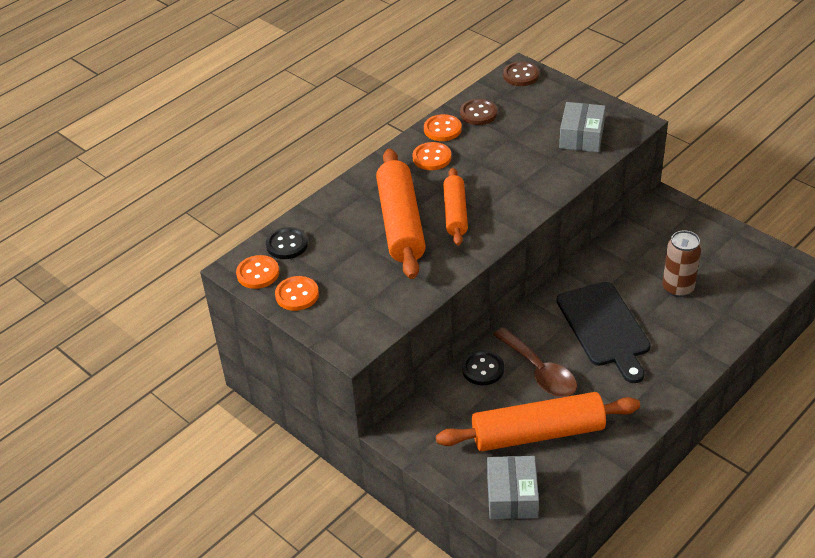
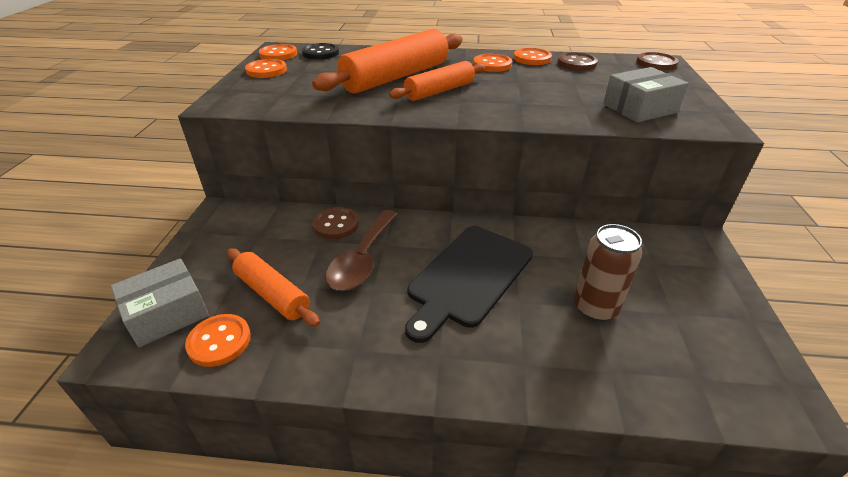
camera: 50 degrees right, 5 degrees down
orange rolling pin [436,392,640,451] -> orange rolling pin [227,248,320,327], size x0.60
black button [462,350,504,385] -> brown button [312,207,359,239]
none -> orange button [185,314,251,367]

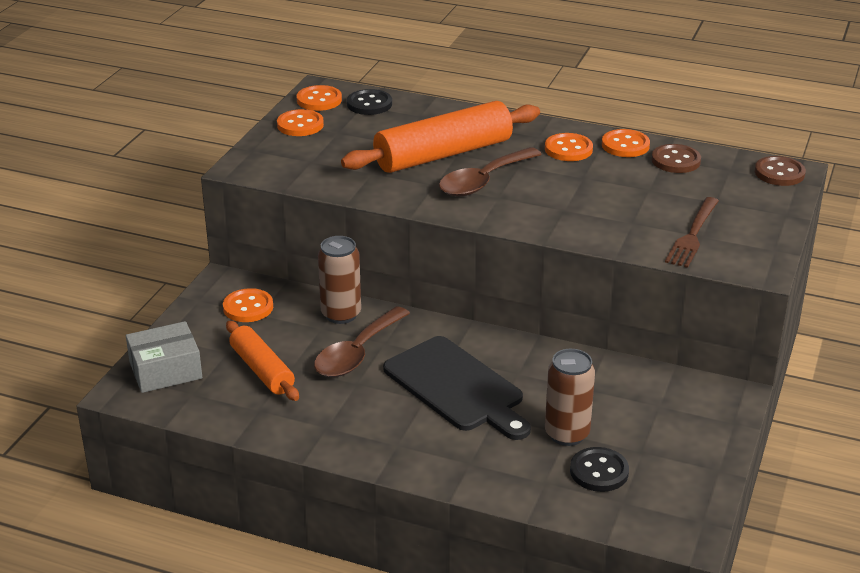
camera: 15 degrees right, 5 degrees down
orange button [185,314,251,367] -> orange button moved to [223,288,273,322]
brown button [312,207,359,239] -> brown can [318,236,361,324]
orange rolling pin [389,61,486,101] -> brown spoon [439,147,542,196]
black cutting board [405,226,533,343] -> black cutting board turned 90 degrees counterclockwise [383,336,531,440]
grey box [603,67,689,123] -> brown fork [665,197,719,268]
none -> black button [570,447,629,492]

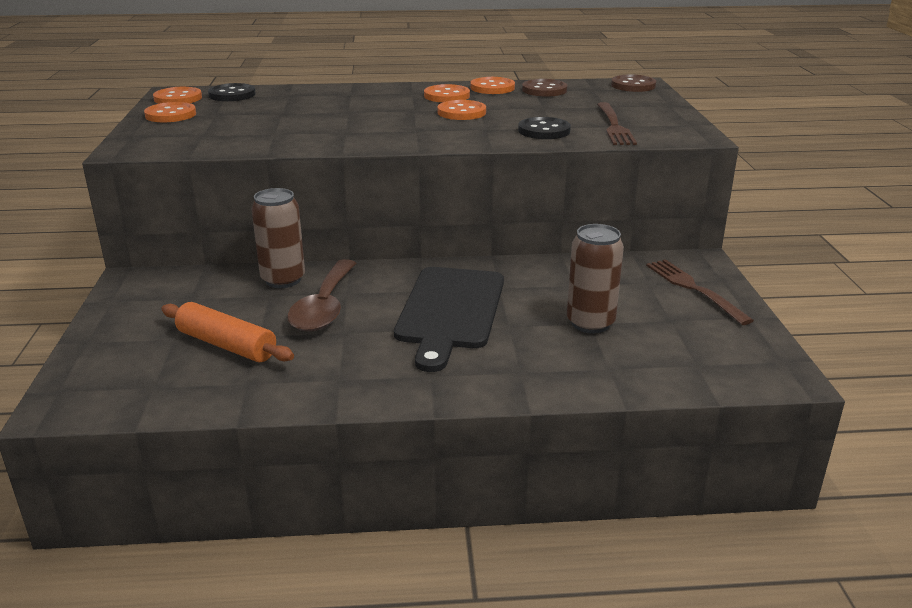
camera: 25 degrees left, 5 degrees down
grey box [126,321,202,393] -> none
orange button [223,288,273,322] -> orange button moved to [438,100,486,120]
orange rolling pin [341,101,540,173] -> none
black cutting board [383,336,531,440] -> black cutting board turned 75 degrees clockwise [394,267,504,372]
brown spoon [439,147,542,196] -> none
black button [570,447,629,492] -> black button moved to [518,117,571,139]
none -> brown fork [646,259,754,325]

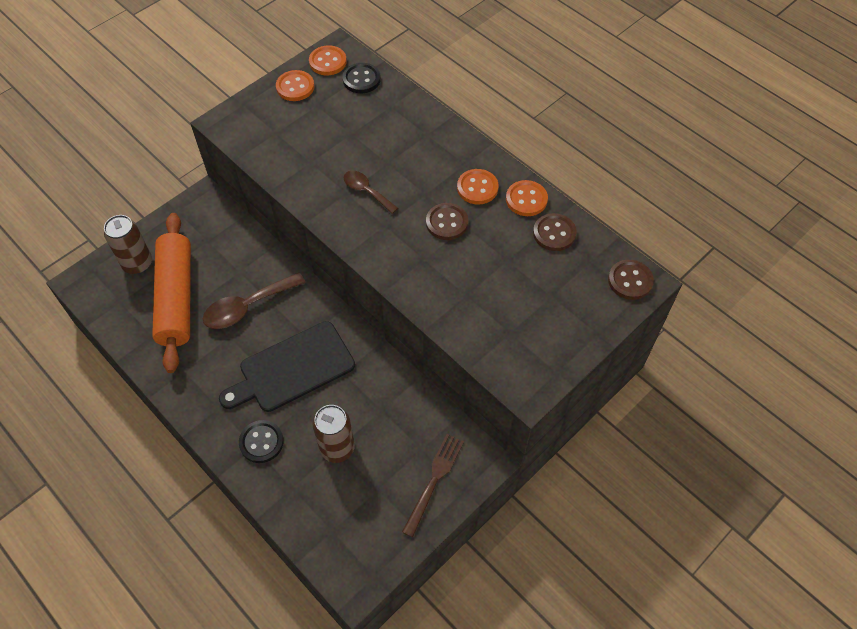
camera: 50 degrees right, 30 degrees up
orange rolling pin [161,302,294,362] -> orange rolling pin [152,213,191,373], size x1.67
brown can [251,188,305,288] -> brown can moved to [104,215,152,274]
orange button [438,100,486,120] -> brown button [426,203,468,240]
black button [518,117,571,139] -> black button moved to [239,420,284,463]
brown fork [597,102,637,145] -> none
none -> brown spoon [344,171,398,214]

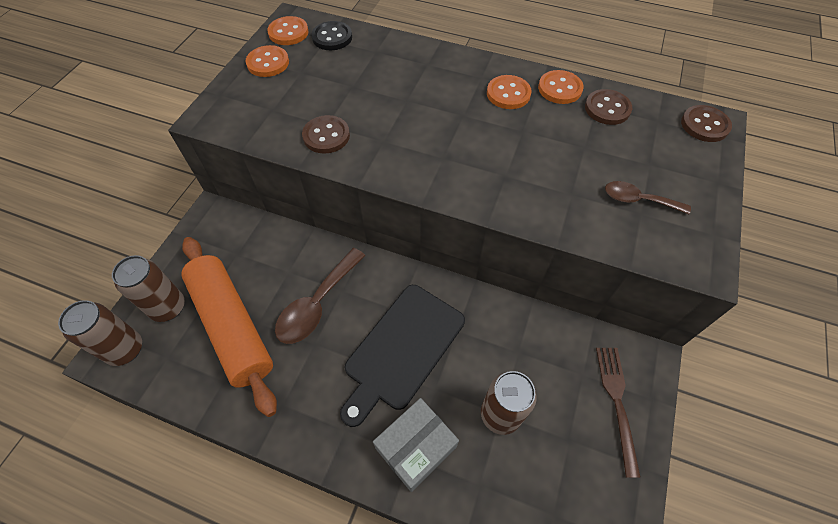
camera: 25 degrees left, 0 degrees up
black button [239,420,284,463] -> grey box [373,398,459,492]
brown spoon [344,171,398,214] -> brown spoon moved to [605,181,691,215]
brown button [426,203,468,240] -> brown button moved to [302,115,350,154]
none -> brown can [58,300,142,366]

